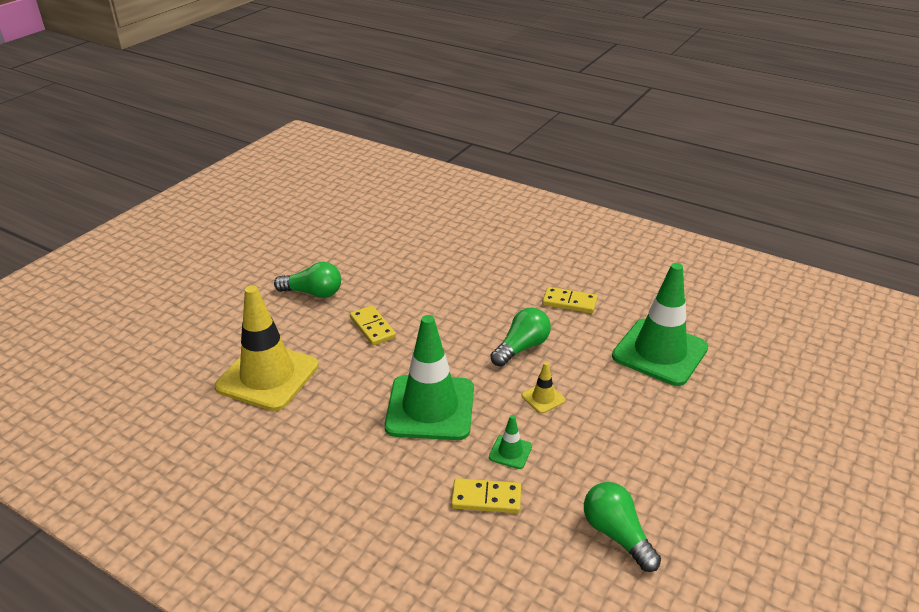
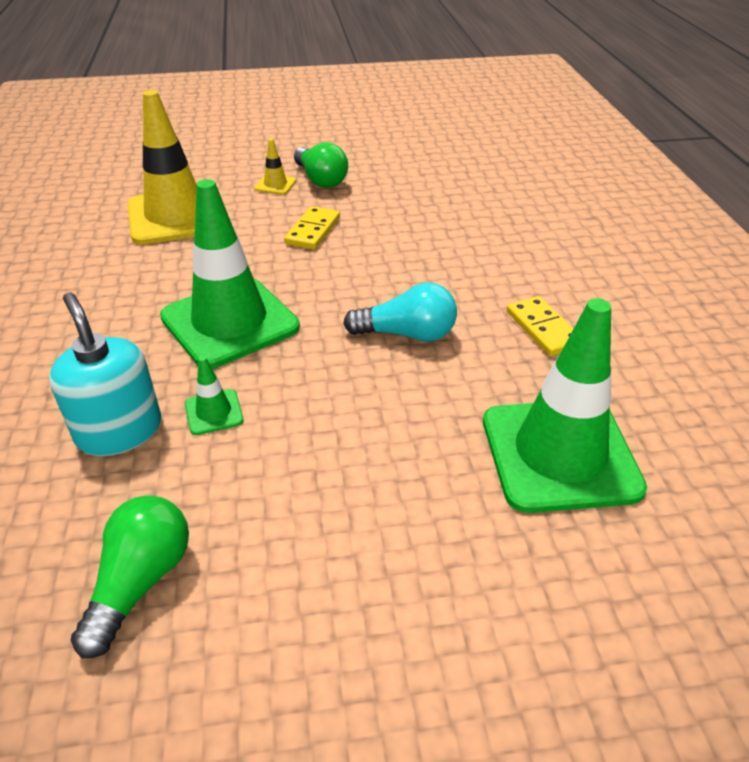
camera: 50 degrees right, 5 degrees up
yellow domino [451,478,521,513] -> turquoise soap dispenser [49,293,161,456]
green light bulb [490,308,551,367] -> turquoise light bulb [343,282,457,342]
yellow traffic cone [522,362,565,414] -> yellow traffic cone moved to [254,139,296,195]

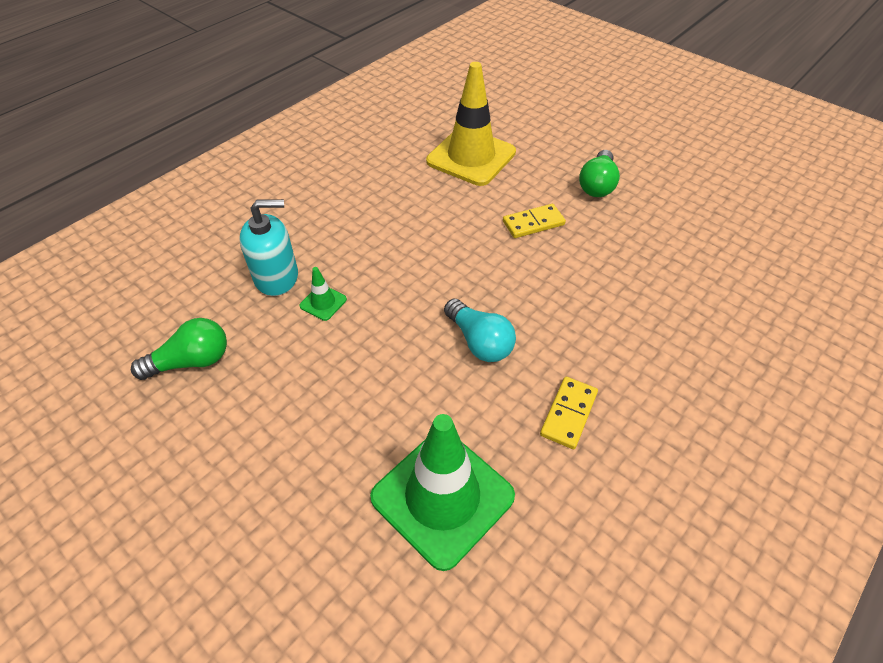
camera: 50 degrees right, 10 degrees up
turquoise soap dispenser [49,293,161,456] -> turquoise soap dispenser turned 60 degrees clockwise [239,199,298,296]
green traffic cone [160,179,300,369] -> none
yellow traffic cone [254,139,296,195] -> none

